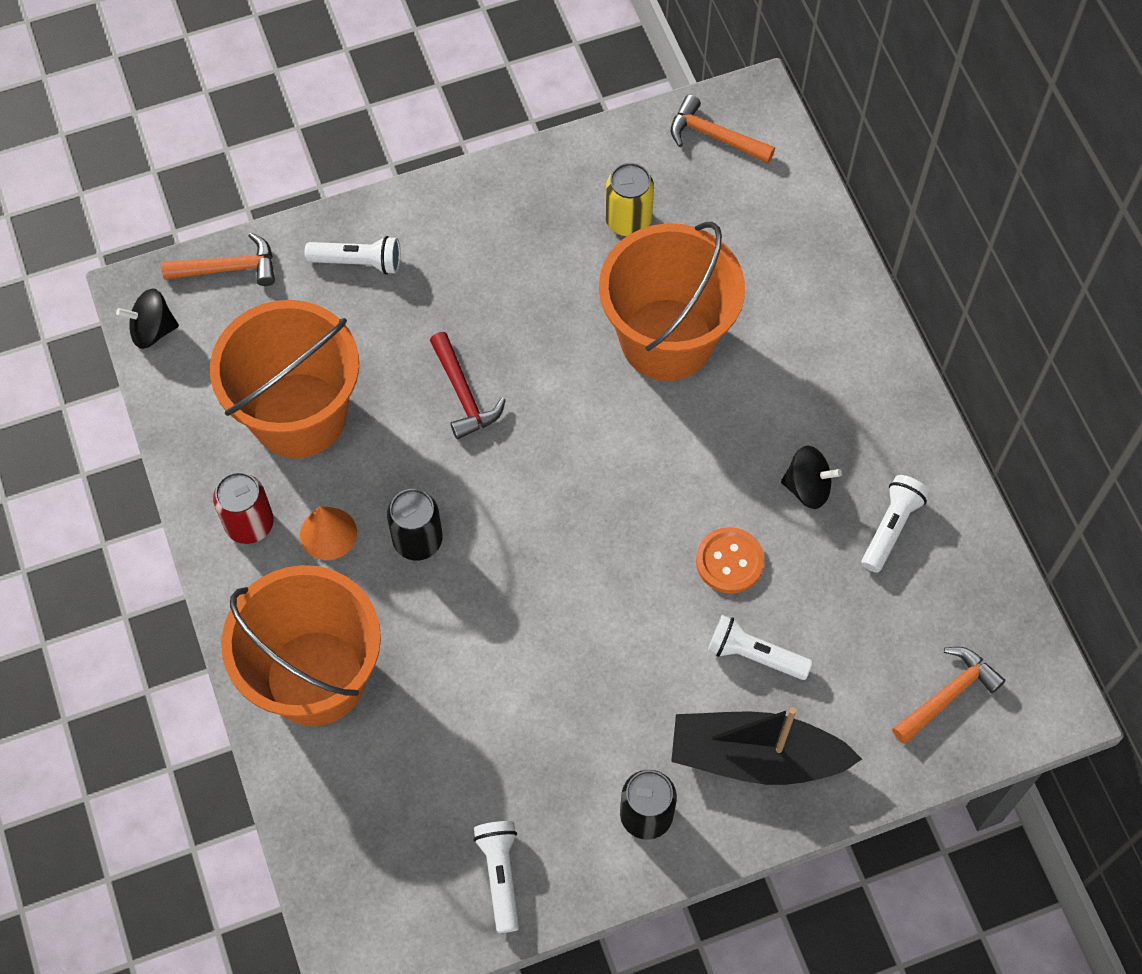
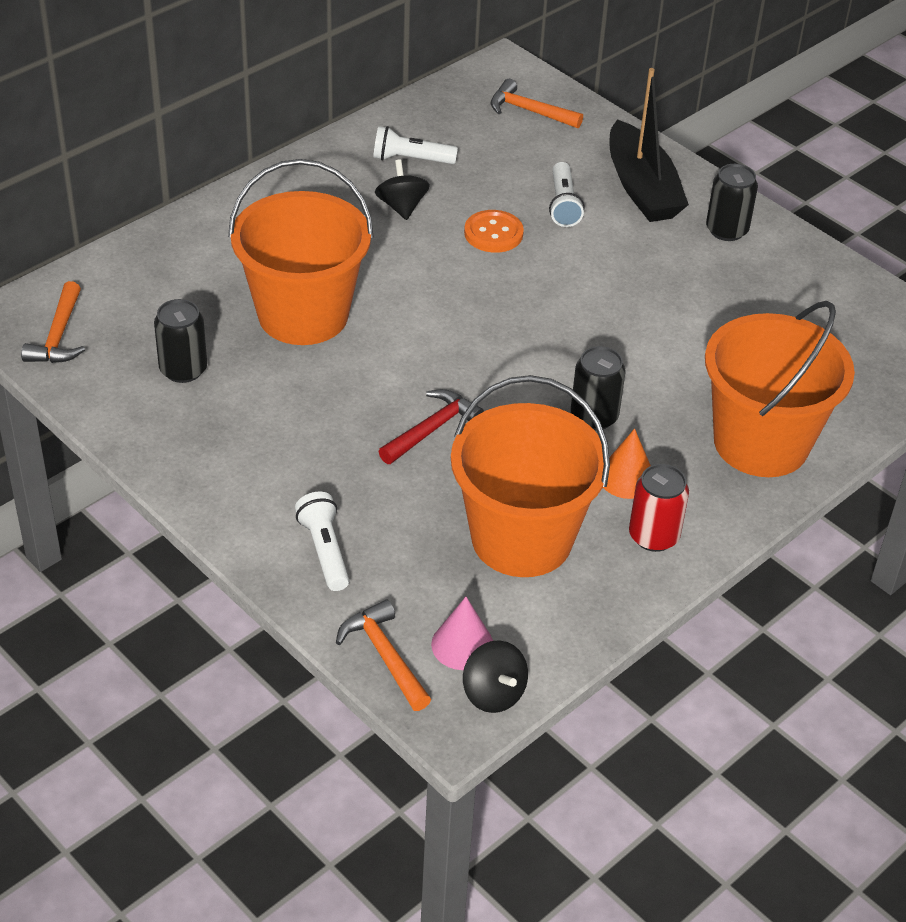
camera: 115 degrees left, 20 degrees down
white flashlight [474,821,520,933] -> none
yellow can [605,163,654,236] -> black can [154,299,207,383]
none -> pink cone [431,597,493,670]

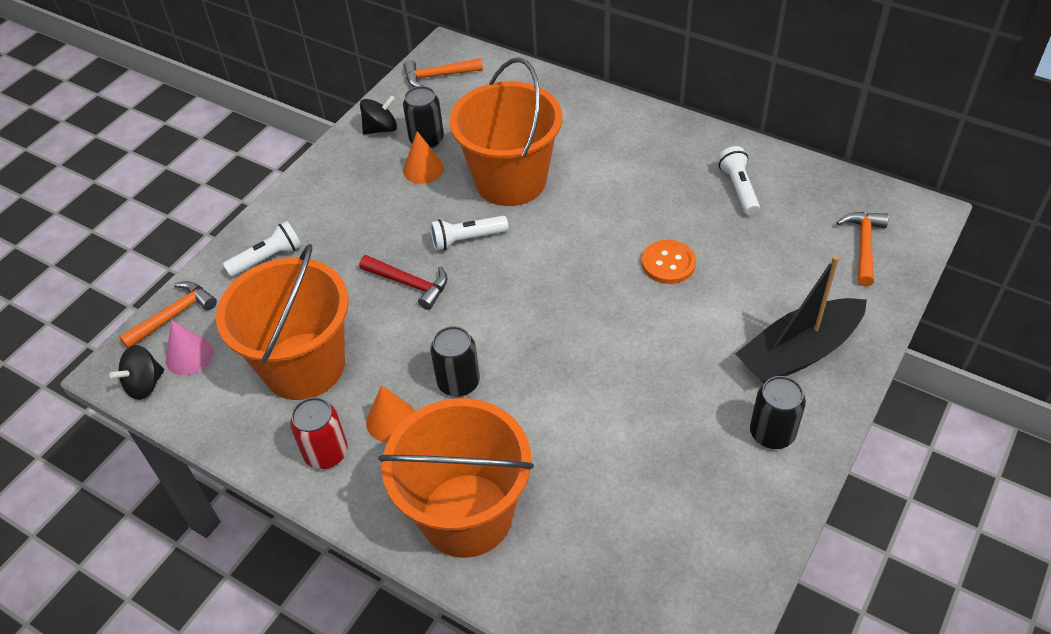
camera: 80 degrees right, 5 degrees up
black spinning top [375,159,430,220] -> black spinning top moved to [360,95,397,135]
white flashlight [549,162,585,227] -> white flashlight moved to [430,216,509,251]
none -> orange cone [403,131,444,184]

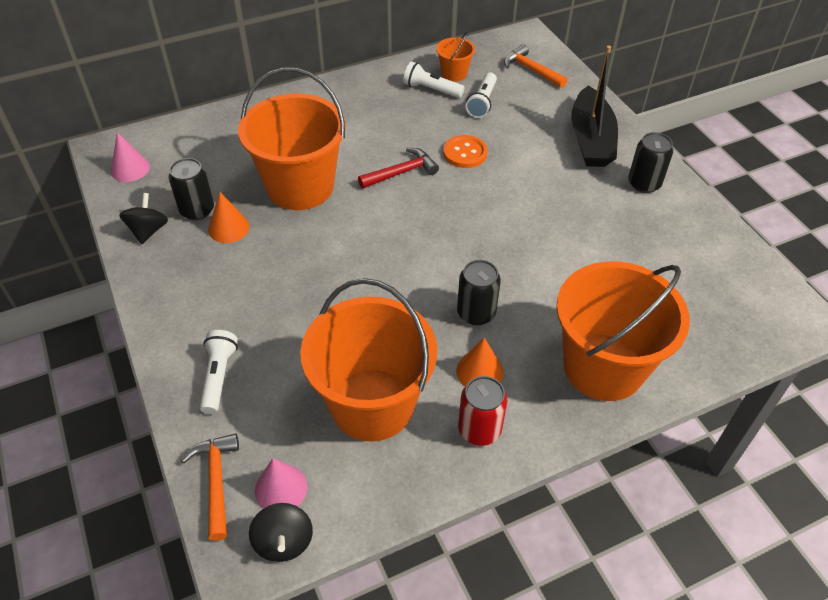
camera: 60 degrees left, 0 degrees up
red hammer [359,255,448,310] -> red hammer moved to [358,148,439,188]
orange hammer [403,58,483,87] -> pink cone [111,132,150,182]
white flashlight [430,216,509,251] -> white flashlight moved to [466,72,497,118]
none -> orange bucket [436,31,475,82]

